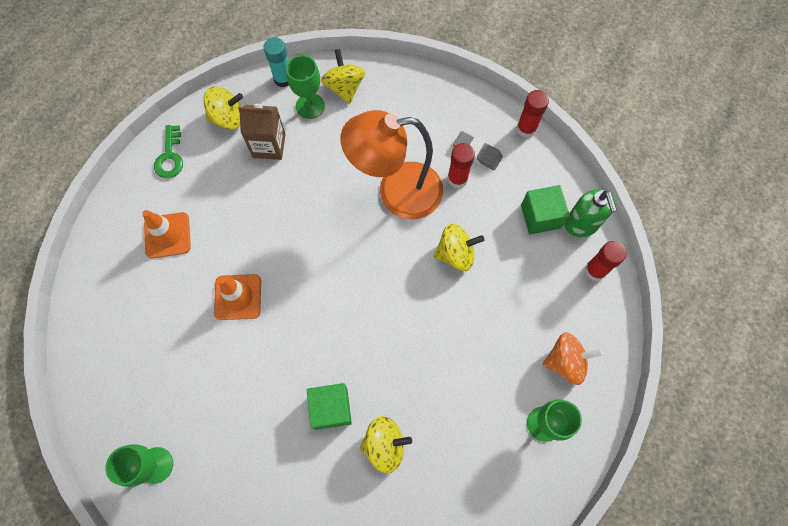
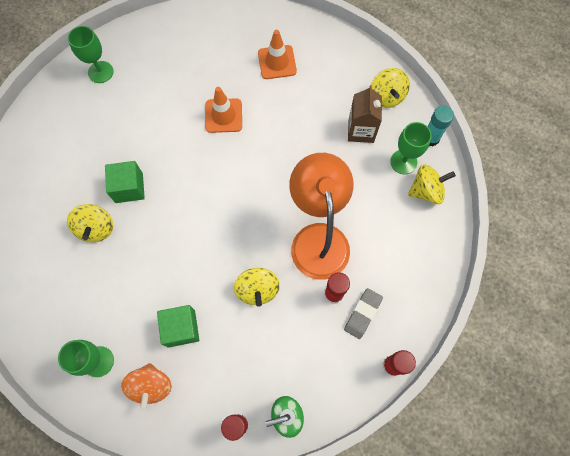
camera: 90 degrees right, 0 degrees up
green key [154,125,183,178] -> none
green cube [521,185,570,234] -> green cube moved to [157,305,199,348]

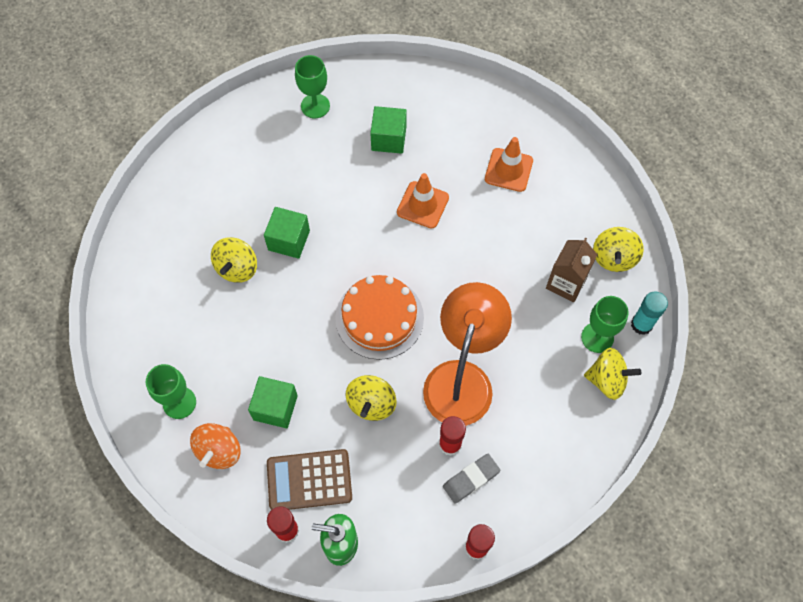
camera: 25 degrees right, 5 degrees down
none -> brown calculator [267,449,352,510]
none -> orange cake [335,275,424,360]
none -> green cube [370,106,407,154]

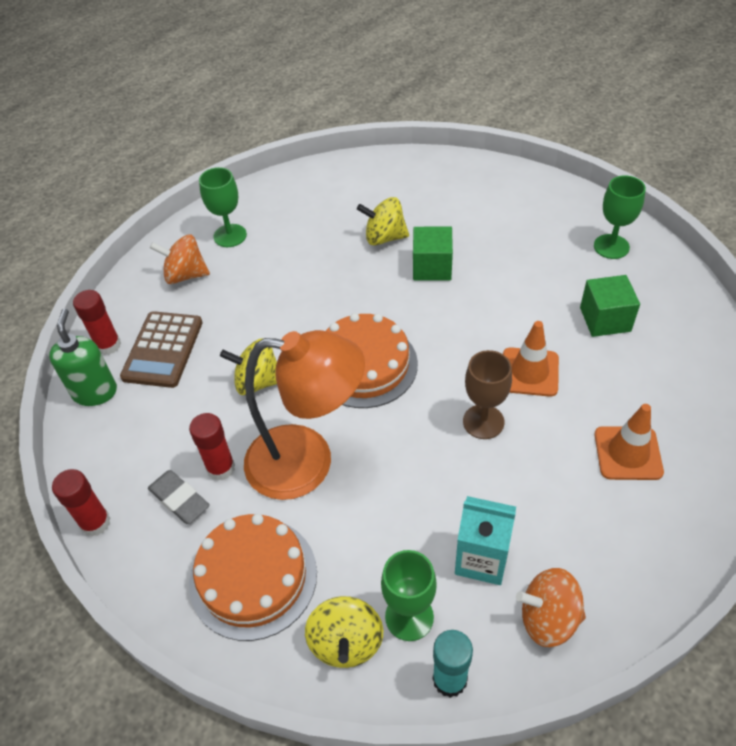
camera: 80 degrees right, 15 degrees down
green cube [248,376,298,428] -> none
brown calculator [267,449,352,510] -> brown calculator turned 150 degrees counterclockwise [120,311,203,388]
brown carton [546,238,598,302] -> turquoise carton [455,496,516,585]
yellow spinning top [593,227,644,272] -> orange spinning top [516,568,586,647]
none -> orange cake [189,514,317,641]
none -> brown goblet [463,350,512,439]

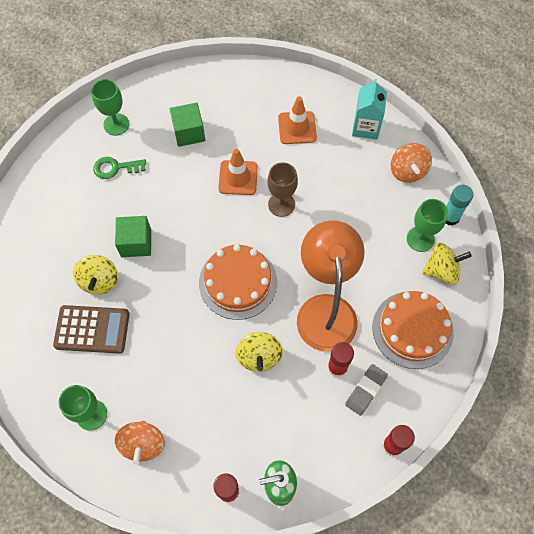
camera: 100 degrees left, 15 degrees up
brown calculator [120,311,203,388] -> brown calculator moved to [53,305,130,354]
turquoise carton [455,496,516,585] -> turquoise carton moved to [352,79,387,139]
none -> green key [93,157,146,179]

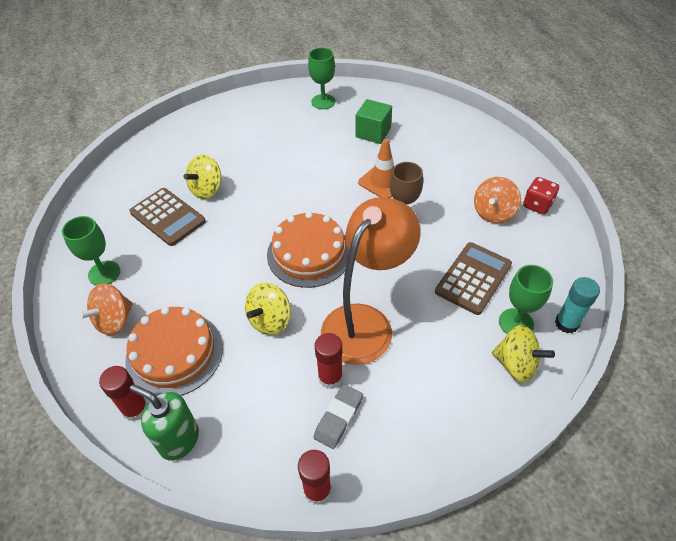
camera: 40 degrees right, 15 degrees down
green key [93,157,146,179] -> none
green cube [115,216,151,257] -> none
orange traffic cone [278,96,317,144] -> none
grey eraser [345,364,388,416] -> grey eraser turned 45 degrees counterclockwise [313,384,363,449]
turquoise carton [352,79,387,139] -> red dice [523,177,559,215]
orange cake [372,291,454,369] -> orange cake moved to [125,307,223,396]
orange spinning top [391,143,432,183] -> orange spinning top moved to [474,177,521,223]
none -> brown calculator [435,242,512,315]

